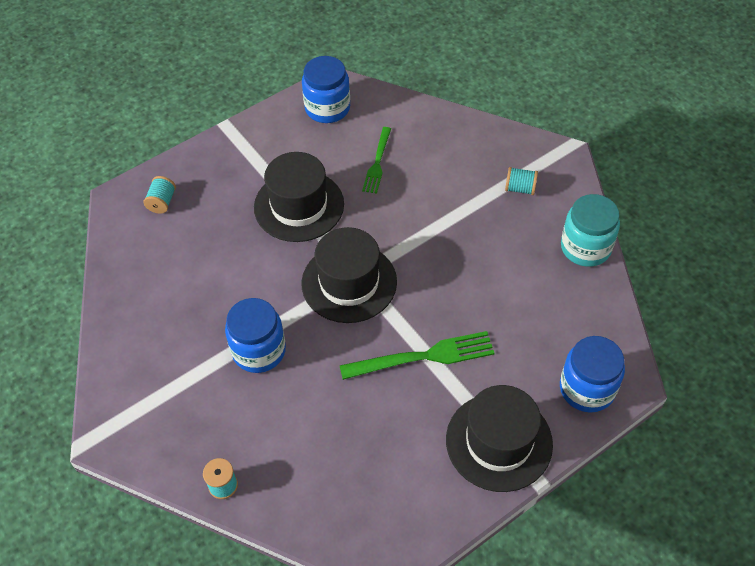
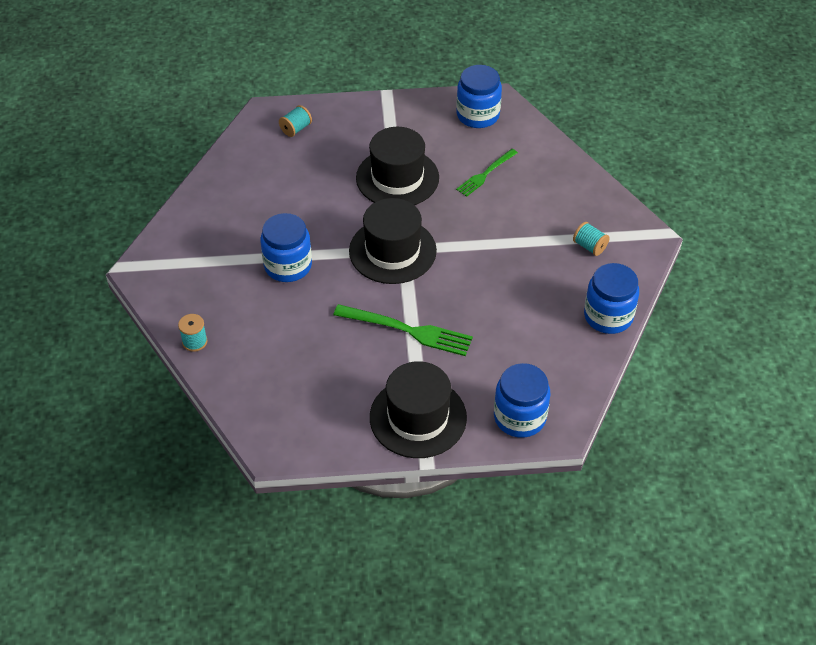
camera: 30 degrees right, 5 degrees down
turquoise jar [561,194,620,267] -> blue jar [584,263,639,334]

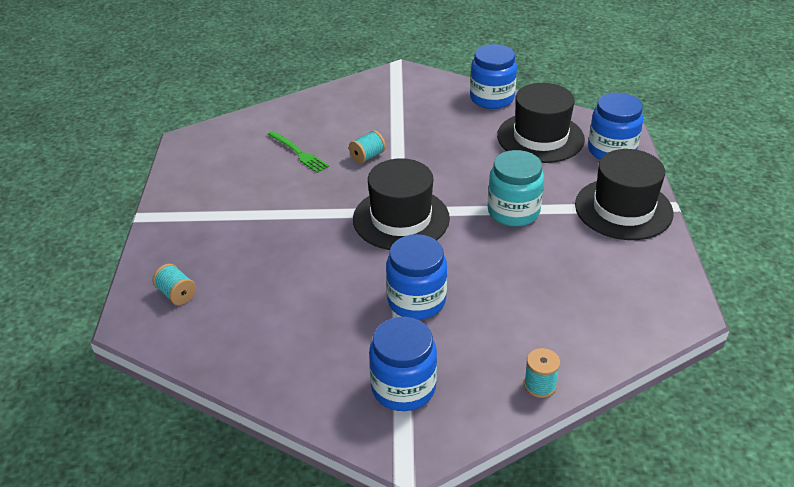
camera: 85 degrees left, 10 degrees down
green fork [333,304,473,356] -> turquoise jar [488,150,544,227]
black hat [356,127,439,205] -> black hat moved to [497,83,585,163]
blue jar [457,65,502,128] -> blue jar moved to [369,317,437,411]
turquoise spool [573,222,610,256] -> turquoise spool moved to [349,130,386,164]

